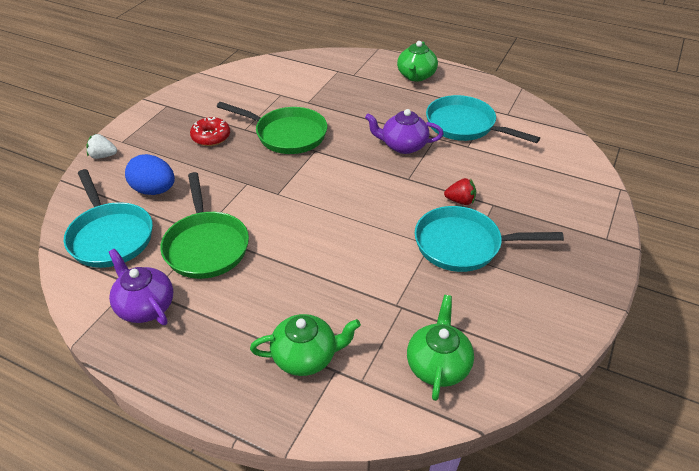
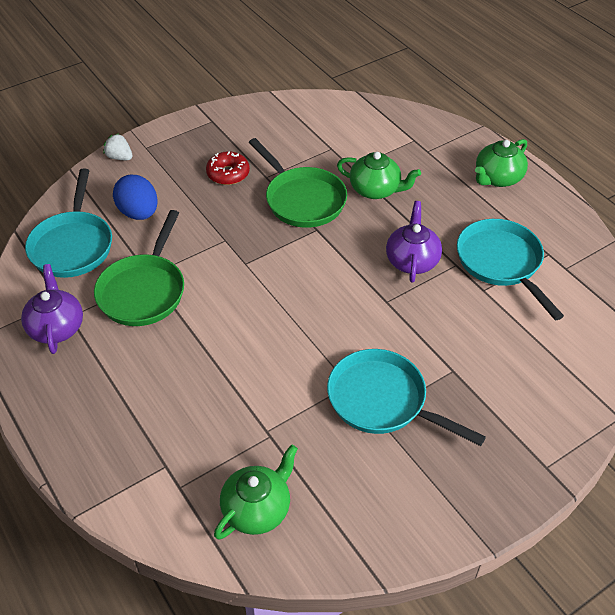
camera: 30 degrees right, 5 degrees up
green teapot [250,314,361,376] -> green teapot moved to [337,152,421,199]
purple teapot [365,109,443,154] -> purple teapot turned 60 degrees clockwise [386,201,442,283]
red strawberry [444,178,476,205] -> none

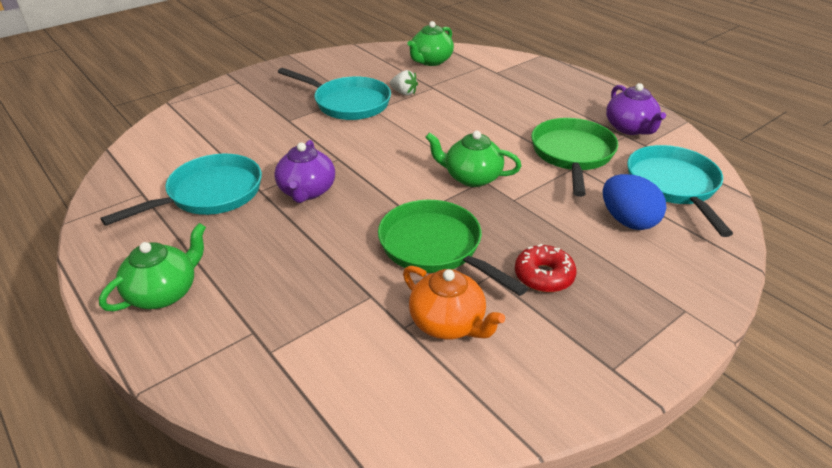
camera: 175 degrees right, 10 degrees down
white strawberry [103,133,133,160] -> white strawberry moved to [390,70,418,96]
green teapot [337,152,421,199] -> green teapot moved to [425,131,521,187]
turquoise pan [457,219,564,320] -> turquoise pan turned 105 degrees counterclockwise [101,154,262,226]
none -> orange teapot [403,266,505,340]

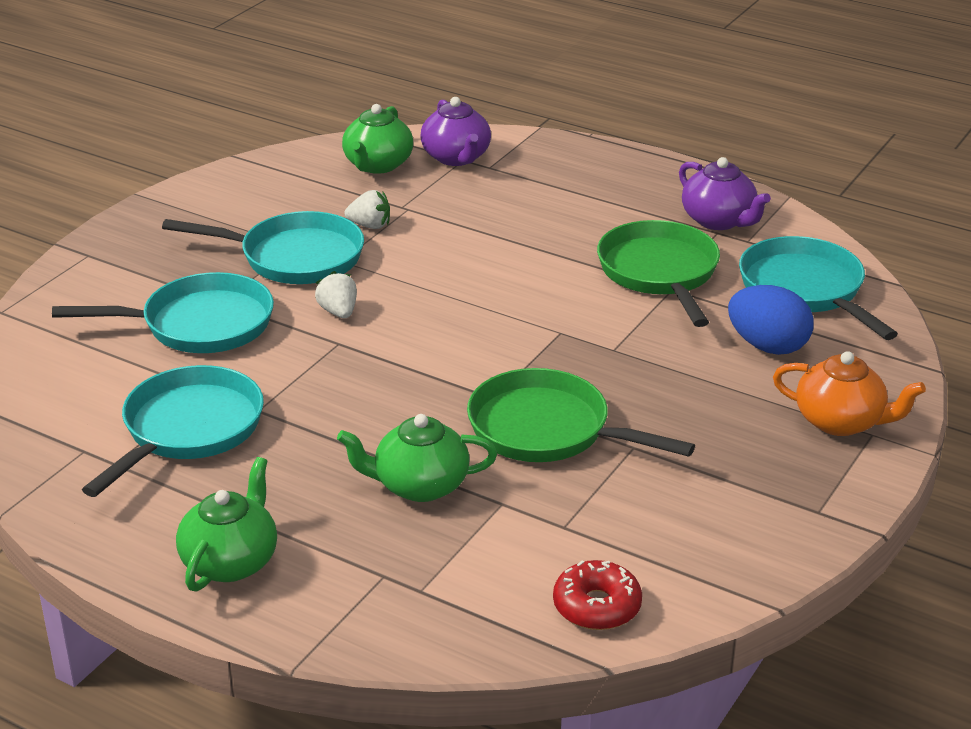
camera: 20 degrees left, 5 degrees down
purple teapot [274,140,335,203] -> purple teapot moved to [420,97,491,166]
orange teapot [403,266,505,340] -> orange teapot moved to [773,351,926,436]
green teapot [425,131,521,187] -> green teapot moved to [337,414,497,502]
red donut [515,244,577,292] -> red donut moved to [553,560,642,630]
none -> turquoise pan [52,272,274,353]
none -> white strawberry [315,271,357,318]

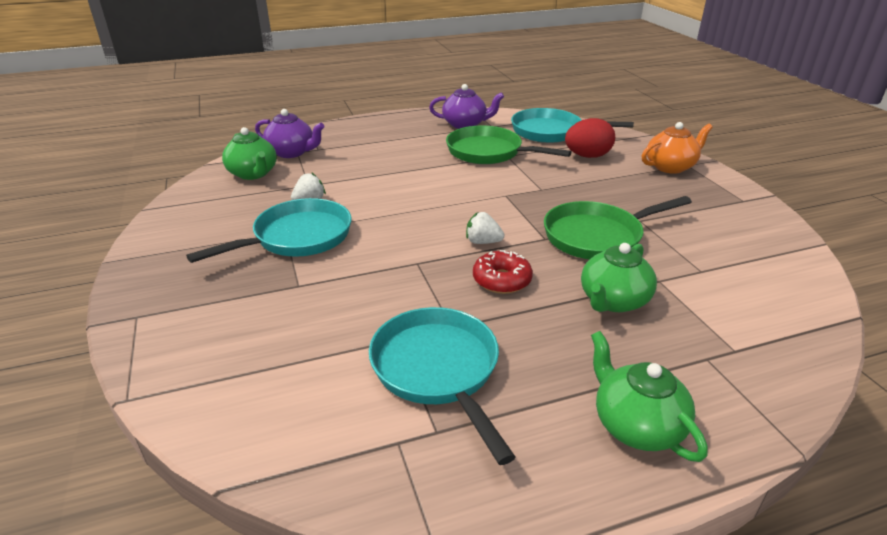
camera: 50 degrees left, 0 degrees up
turquoise pan [52,272,274,353] -> none
white strawberry [315,271,357,318] -> white strawberry moved to [466,212,505,244]
red donut [553,560,642,630] -> red donut moved to [473,250,533,294]
blue egg [728,285,814,355] -> red egg [565,118,615,158]

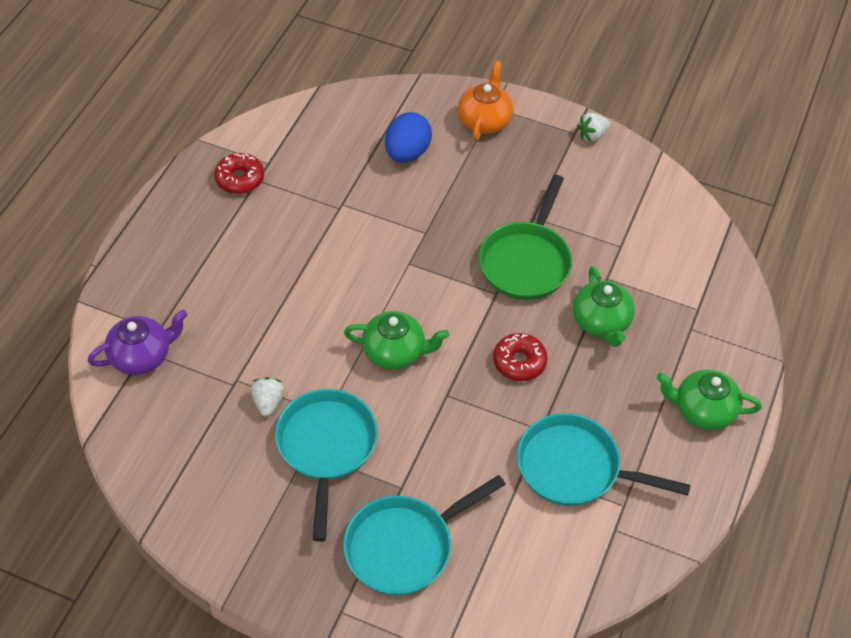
camera: 50 degrees left, 20 degrees up
green teapot [222,127,277,180] -> green teapot moved to [344,311,449,370]
purple teapot [429,84,504,129] -> red donut [214,153,264,194]
green pan [446,125,572,164] -> none
white strawberry [466,212,505,244] -> white strawberry moved to [577,113,610,142]
turquoise pan [511,108,634,143] -> turquoise pan moved to [343,475,506,596]
red egg [565,118,615,158] -> blue egg [385,112,432,163]

